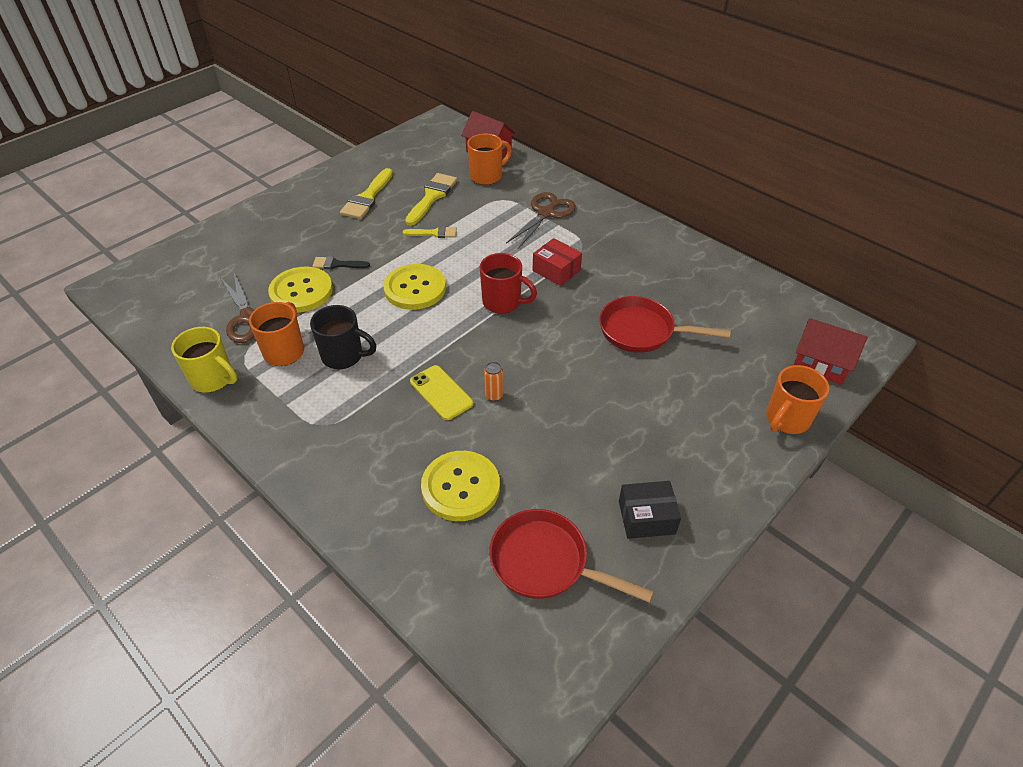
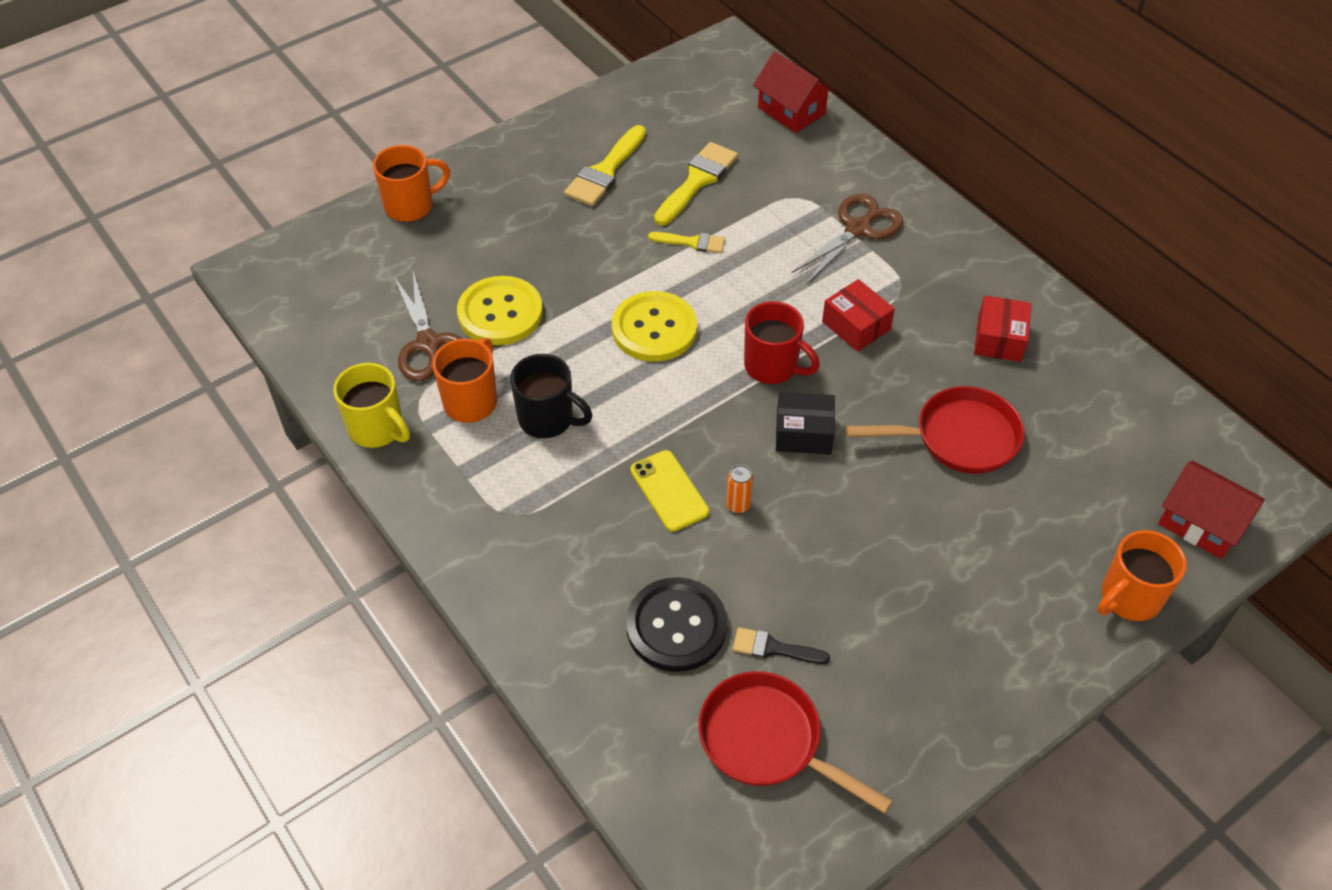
camera: 10 degrees right, 5 degrees up
black brush [312,256,370,269] -> black brush moved to [733,627,830,664]
yellow button [421,451,500,521] -> black button [626,577,727,672]
orange mug [467,134,512,185] -> orange mug moved to [373,145,450,222]
red pan [599,296,731,353] -> red pan turned 150 degrees clockwise [846,386,1025,474]
black box [619,481,681,539] -> black box moved to [776,392,835,454]
none -> red box [974,295,1031,362]

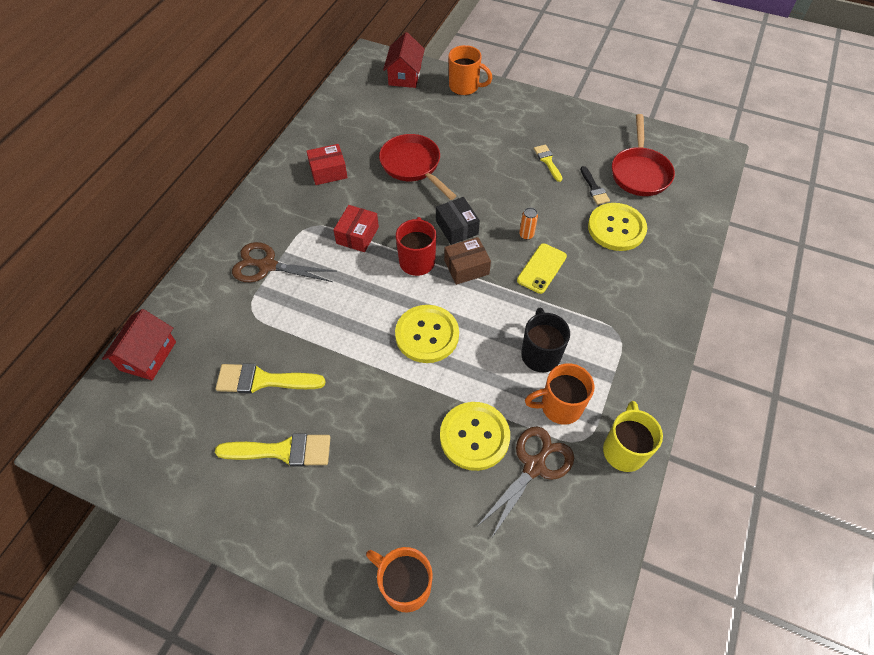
camera: 120 degrees left, 5 degrees up
black button [626,577,727,672] -> yellow button [588,203,647,251]
yellow brush [648,232,725,253] -> yellow brush moved to [534,144,562,182]
none -> brown box [444,237,491,285]

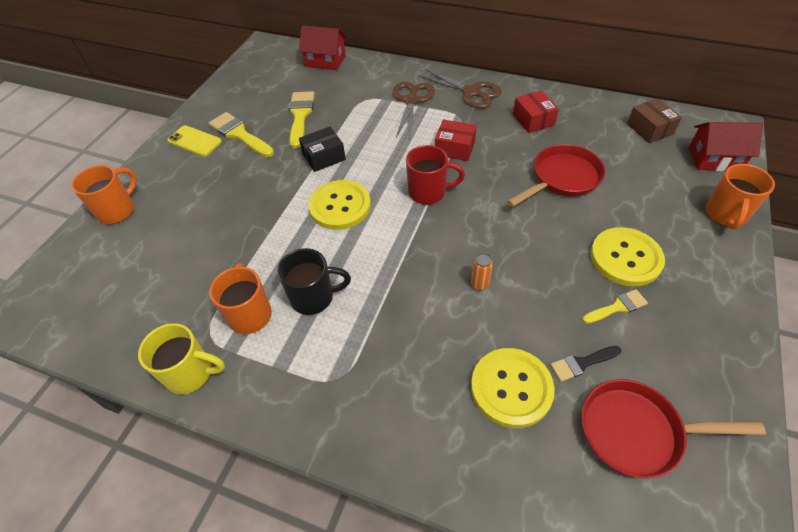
camera: 90 degrees right, 5 degrees down
yellow brush [215,433,331,467] -> yellow brush turned 135 degrees clockwise [209,112,274,157]
black box [436,197,480,245] -> black box moved to [299,127,346,172]
yellow button [440,402,510,471] -> yellow button moved to [591,227,665,286]
brown box [444,237,491,285] -> brown box moved to [627,99,682,143]
brown scissors [478,427,574,537] -> brown scissors moved to [418,69,502,109]
yellow phone [517,243,567,294] -> yellow phone moved to [167,125,222,156]

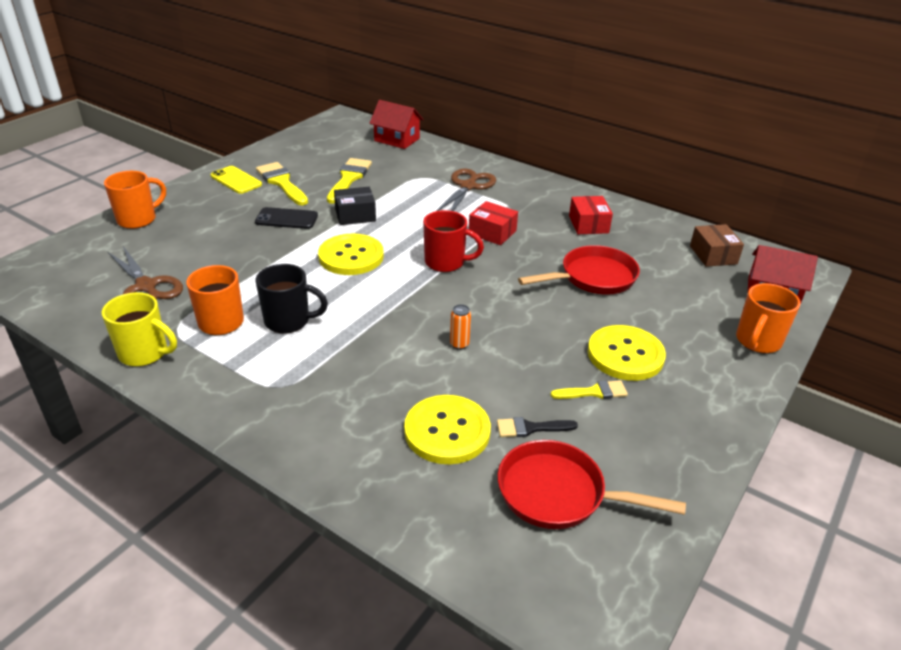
camera: 10 degrees right, 15 degrees down
brown scissors [418,69,502,109] -> brown scissors moved to [108,246,183,300]
none -> black phone [255,207,318,229]

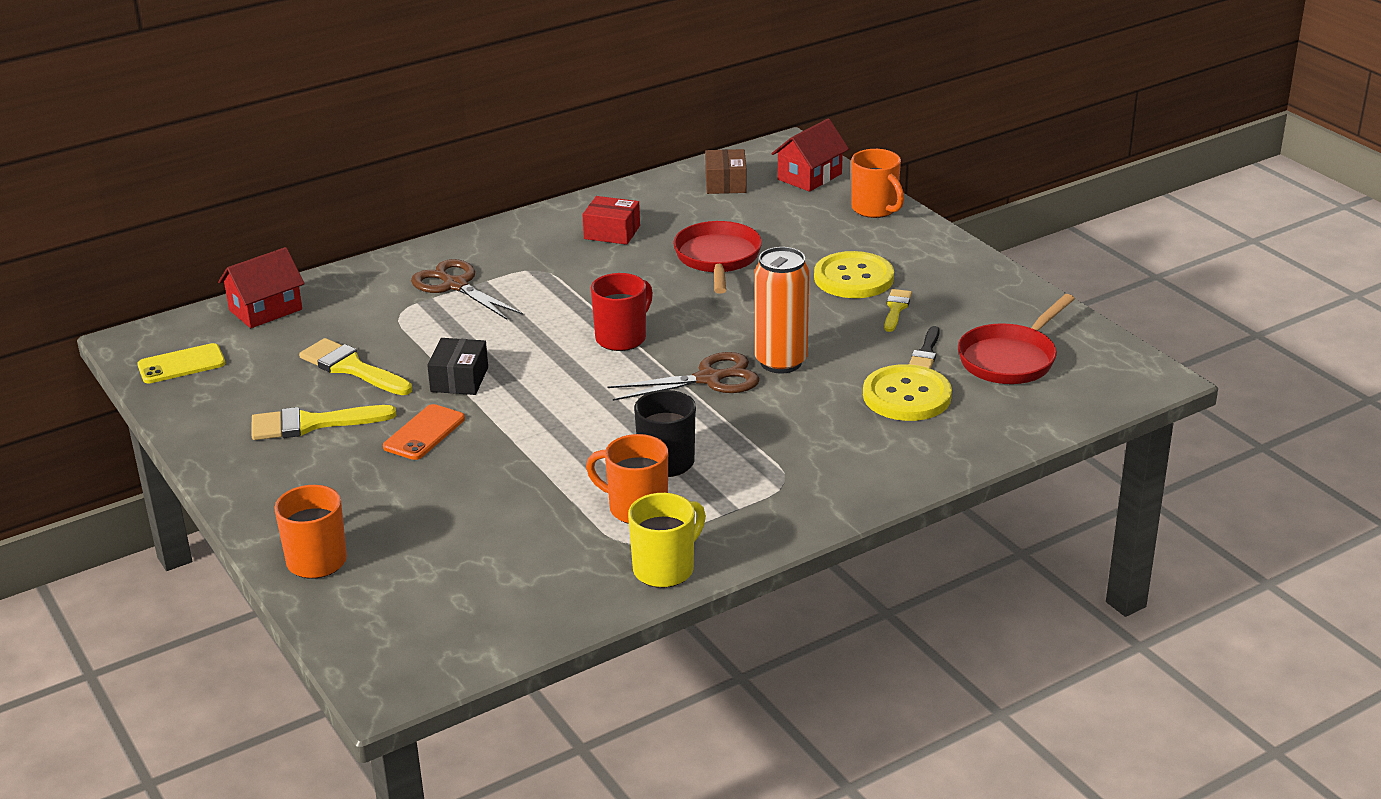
camera: 65 degrees left, 5 degrees down
brown scissors [108,246,183,300] -> brown scissors moved to [607,352,759,401]
yellow phone [211,166,262,194] -> yellow phone moved to [137,343,225,383]
black phone [255,207,318,229] -> orange phone [383,404,465,460]
yellow button [318,233,384,275] -> none
orange can [450,304,471,350] -> orange can [754,247,809,373], size x2.38
red box [469,201,518,245] -> none
brown box [690,224,744,267] -> brown box turned 75 degrees clockwise [705,149,747,194]

